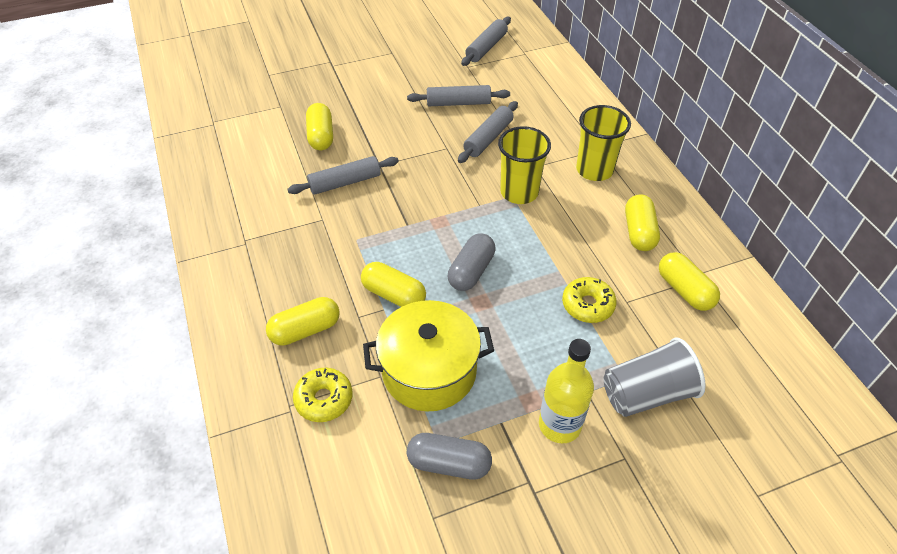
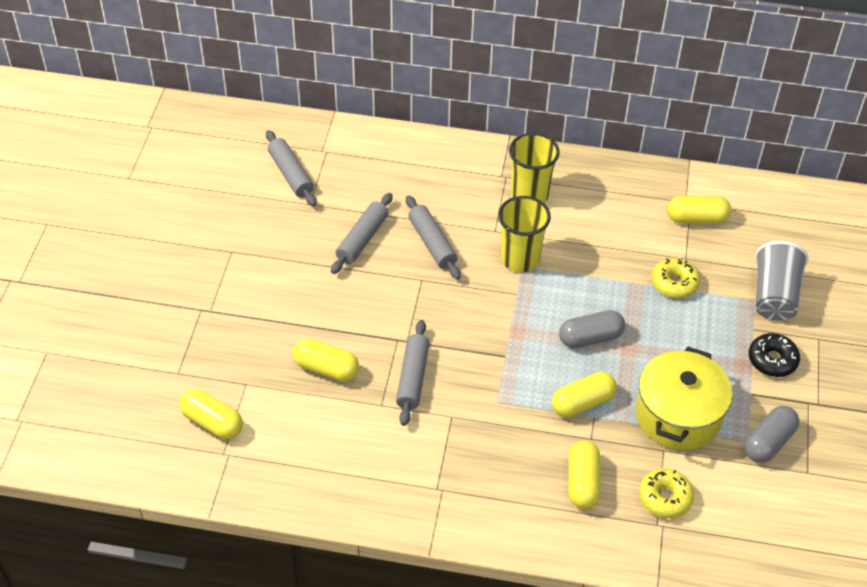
camera: 60 degrees left, 0 degrees up
grey capsule [448,233,496,291] -> grey capsule turned 75 degrees counterclockwise [559,310,625,348]
yellow bottle [539,339,594,443] -> black donut [749,333,800,377]
yellow capsule [625,194,660,251] -> yellow capsule moved to [179,389,243,439]

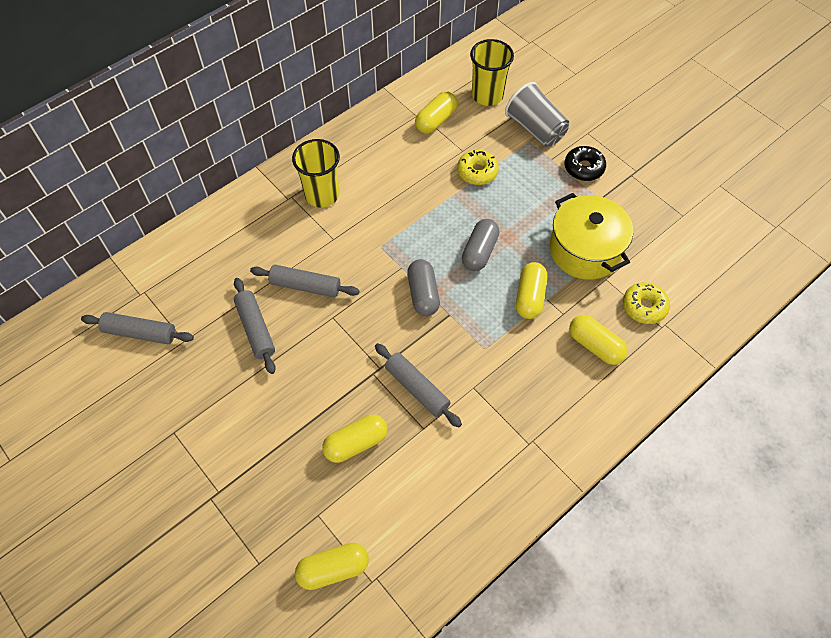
camera: 50 degrees left, 10 degrees up
yellow cup [498,196,551,272] -> yellow cup moved to [470,39,514,106]
grey capsule [745,406,799,463] -> grey capsule moved to [407,259,440,316]

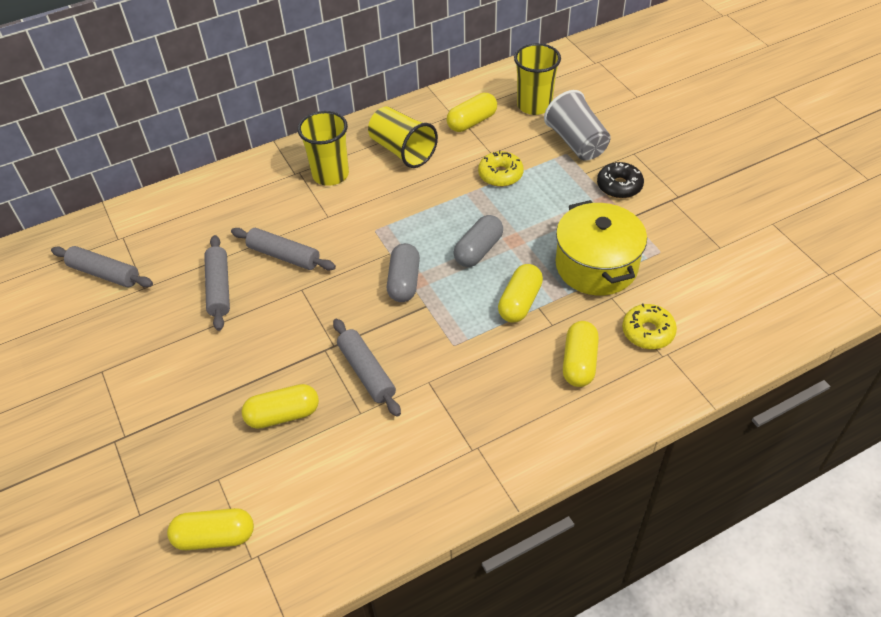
camera: 15 degrees right, 10 degrees down
yellow capsule [569,315,628,365] -> yellow capsule turned 45 degrees clockwise [563,321,599,387]
none -> yellow cup [368,107,438,168]

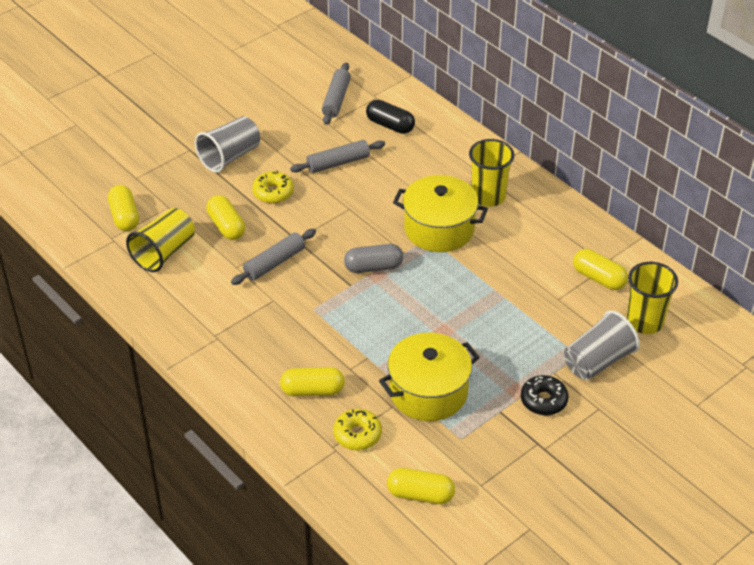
camera: 75 degrees right, 5 degrees down
grey rolling pin [231,228,336,271] -> none
yellow cup [368,107,438,168] -> yellow cup moved to [126,208,195,272]
grey capsule [454,215,503,267] -> none
yellow donut [478,151,524,187] -> yellow donut moved to [252,171,294,203]
yellow capsule [498,264,543,322] -> yellow capsule moved to [387,468,455,504]
none -> grey cup [195,116,260,173]
none -> black capsule [366,100,415,134]
none -> yellow pot [393,175,488,252]

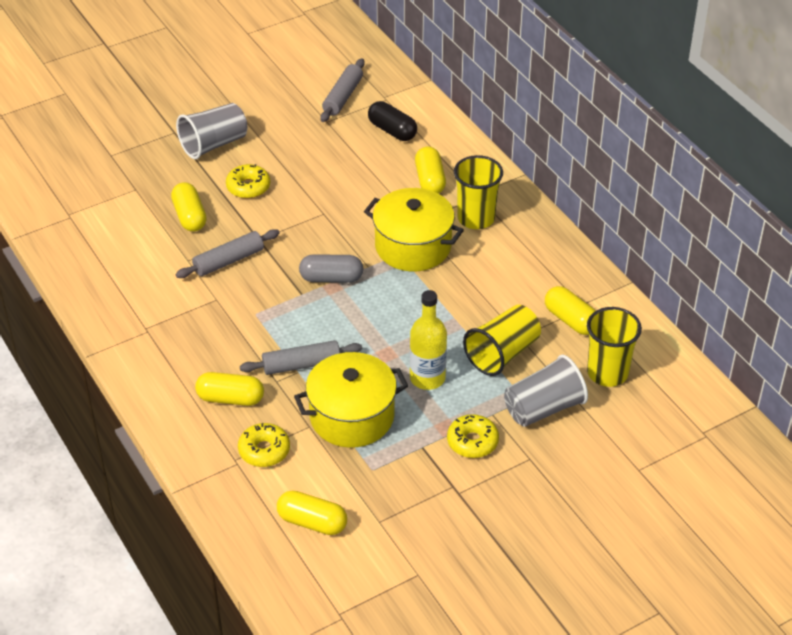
camera: 10 degrees right, 0 degrees up
yellow capsule [108,185,139,231] -> yellow capsule moved to [415,146,446,194]
yellow cup [126,208,195,272] -> yellow cup moved to [463,305,541,376]
grey rolling pin [290,140,385,173] -> grey rolling pin moved to [240,340,362,375]
black donut [521,375,569,415] -> yellow donut [447,414,499,458]
none -> yellow bottle [410,290,447,390]

